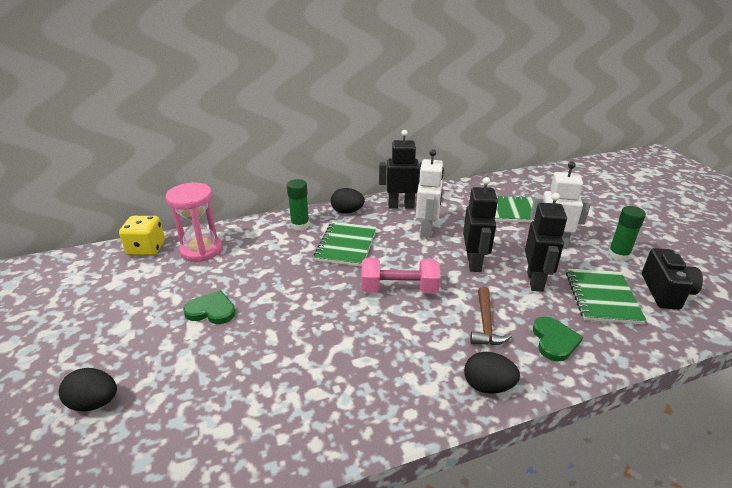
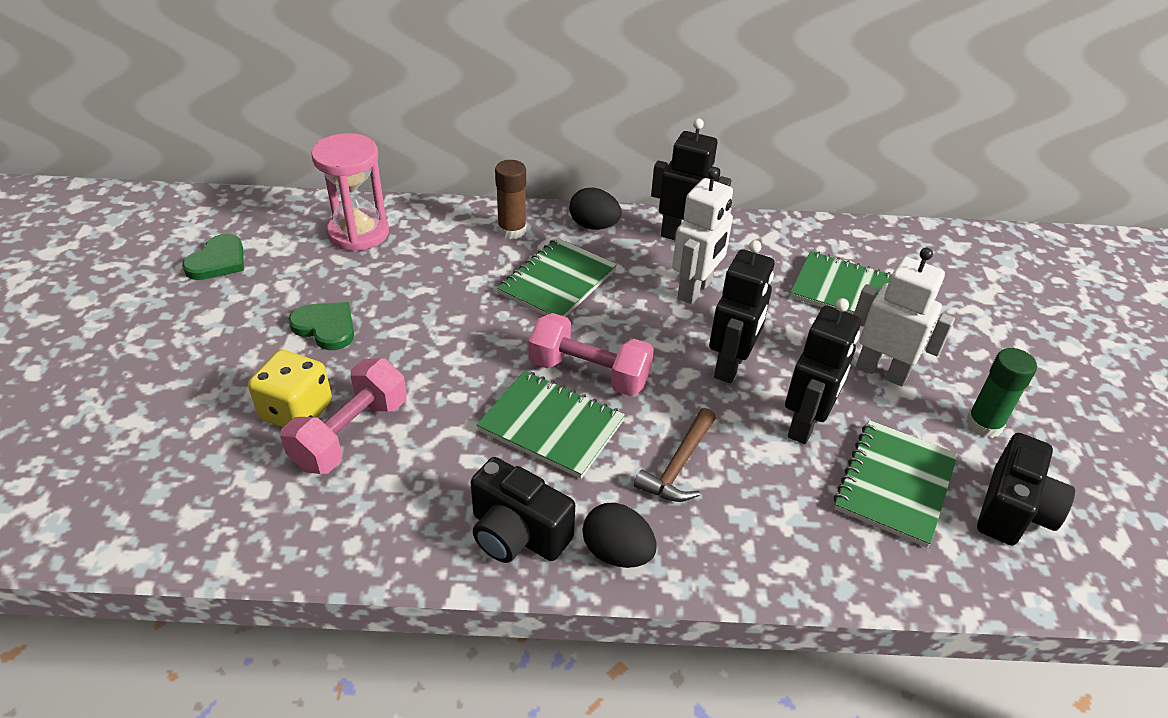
camera: 20 degrees right, 10 degrees up
black egg [59,368,117,411] -> none
yellow dice [119,216,165,256] -> yellow dice moved to [248,350,332,428]
green glue stick [287,179,309,231] -> brown glue stick [495,160,527,239]
green heart [533,317,583,361] -> green heart moved to [182,234,244,280]
none -> pink dumbbell [280,358,407,474]
none -> black camera [471,457,575,563]
none -> green notebook [477,371,625,479]

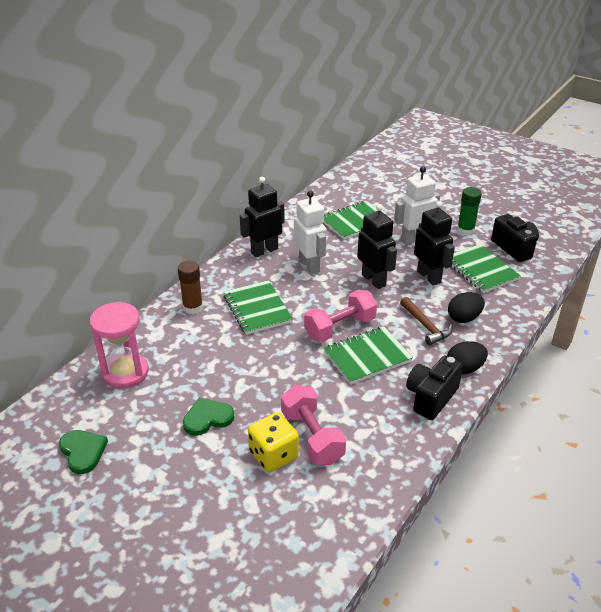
camera: 55 degrees left, 5 degrees down
black camera [471,457,575,563] -> black camera turned 150 degrees clockwise [406,356,463,420]
black egg [569,188,622,230] -> black egg moved to [448,292,485,323]

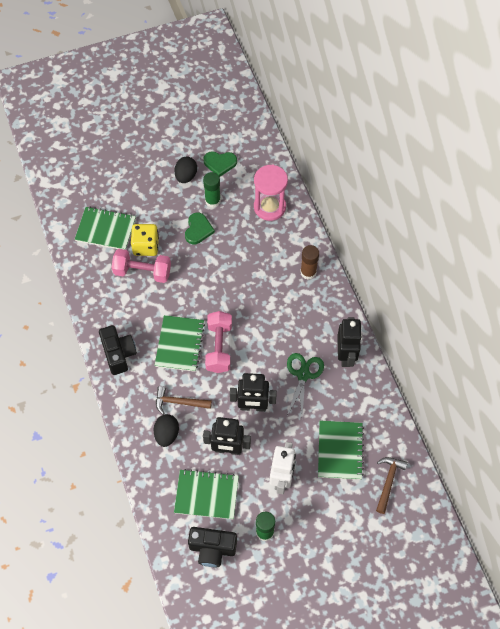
camera: 125 degrees right, 25 degrees up
green notebook [224,280,293,335] -> green notebook moved to [75,207,136,250]
white robot [294,190,327,274] -> green scissors [287,353,324,415]
black egg [447,341,488,374] -> black egg moved to [174,157,197,183]
none -> green glue stick [203,172,221,208]
none -> brown hammer [376,457,408,514]

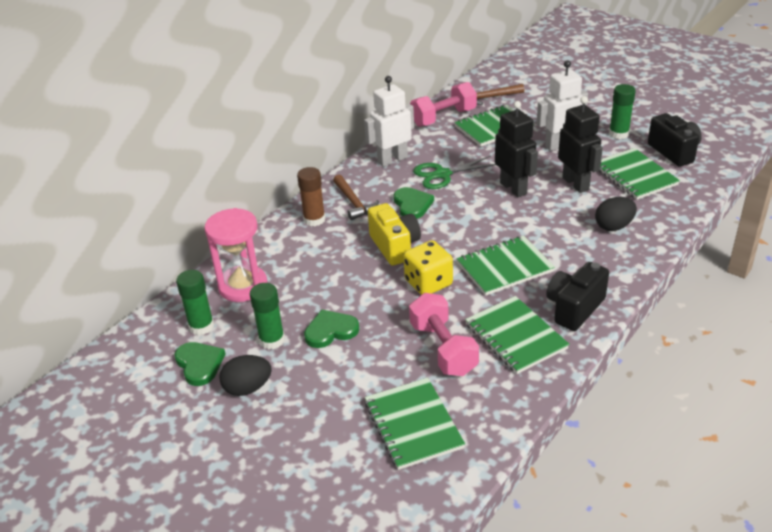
camera: 120 degrees left, 25 degrees down
yellow dice [131,224,159,256] -> yellow dice moved to [404,240,453,295]
brown hammer [156,386,212,414] -> brown hammer moved to [333,175,379,220]
pink dumbbell [205,311,232,373] -> pink dumbbell moved to [410,82,477,127]
black robot [337,317,362,367] -> white robot [364,76,414,167]
none -> green glue stick [176,270,214,335]
none -> yellow camera [368,203,421,266]
none -> green heart [394,187,434,219]
none -> green notebook [465,296,569,374]

